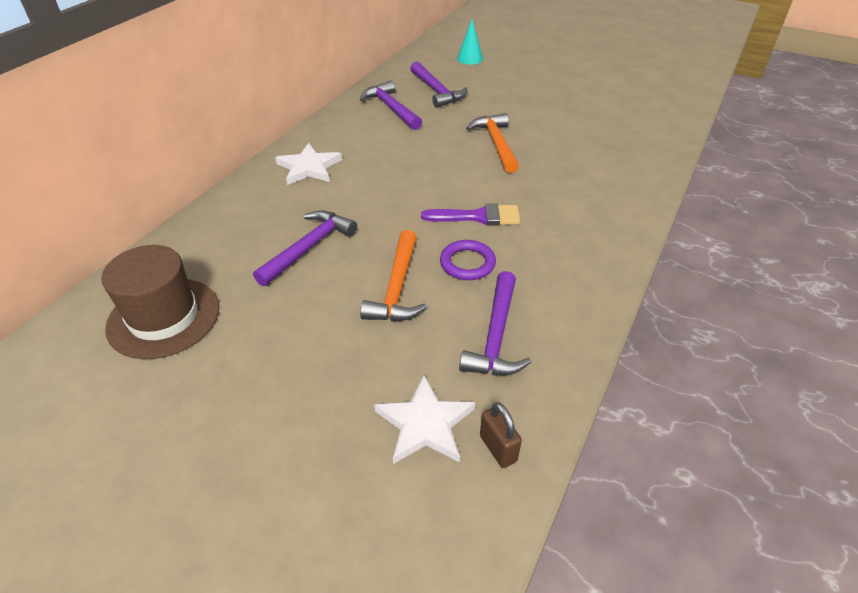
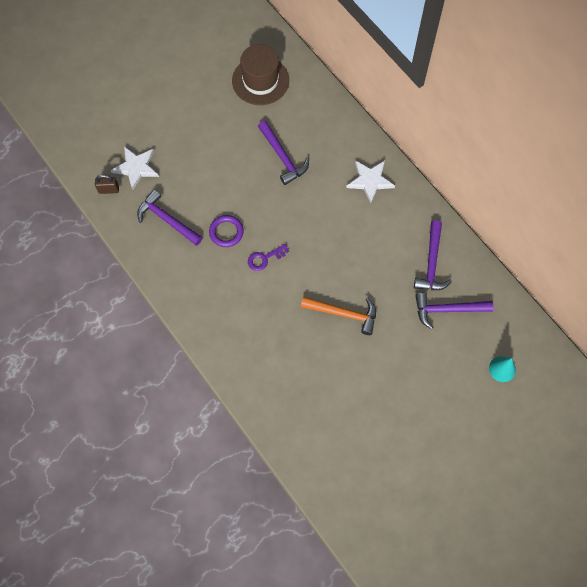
camera: 115 degrees right, 25 degrees up
purple hammer [360,80,422,130] -> purple hammer turned 105 degrees clockwise [414,220,452,290]
orange hammer [360,230,427,321] -> none
purple brush [421,204,520,225] -> purple key [248,244,289,271]

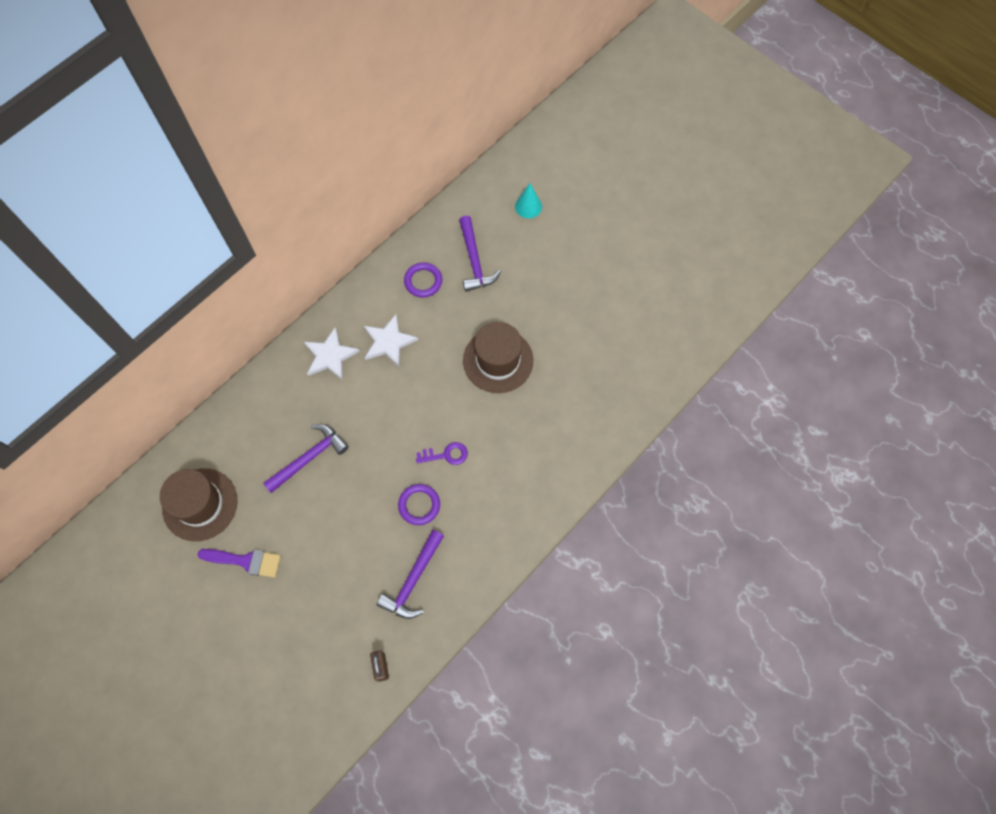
camera: 100 degrees left, 0 degrees up
white star [111,146,159,190] -> white star moved to [364,314,418,367]
purple key [248,244,289,271] -> purple key turned 60 degrees counterclockwise [416,442,468,465]
orange hammer [301,297,376,335] -> brown hat [463,322,533,393]
purple hammer [414,220,452,290] -> purple ring [404,262,442,298]
none -> purple brush [197,549,281,578]

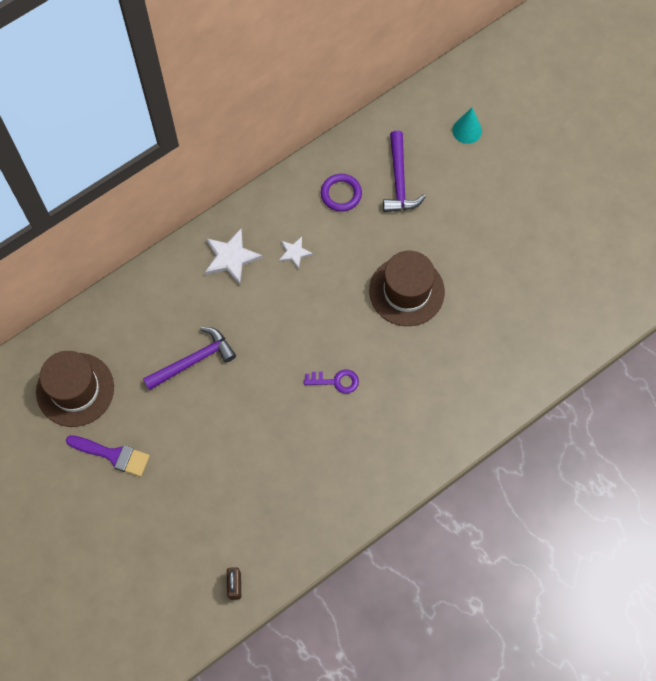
camera: 10 degrees right, 0 degrees up
white star [364,314,418,367] -> white star [279,237,313,270], size x0.59
purple hammer [377,530,444,619] -> none
purple ring [398,484,440,525] -> none

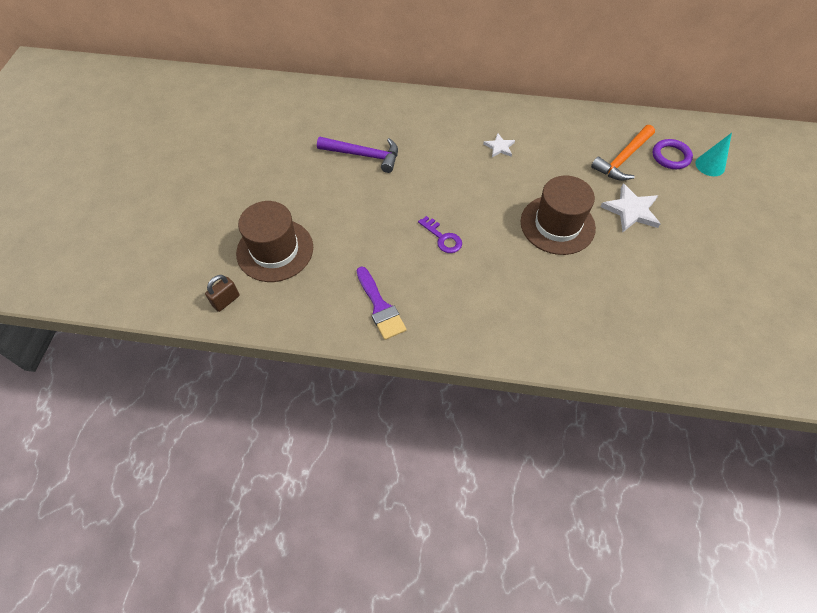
camera: 45 degrees right, 10 degrees down
brown hat [36,351,114,427] -> brown hat moved to [236,201,313,282]
purple brush [66,435,150,477] -> purple brush moved to [357,266,407,340]
white star [204,229,263,285] -> white star moved to [600,183,660,232]
purple ring [321,174,362,212] -> purple ring moved to [652,139,693,169]
purple hammer [383,131,426,212] -> orange hammer [591,125,655,181]

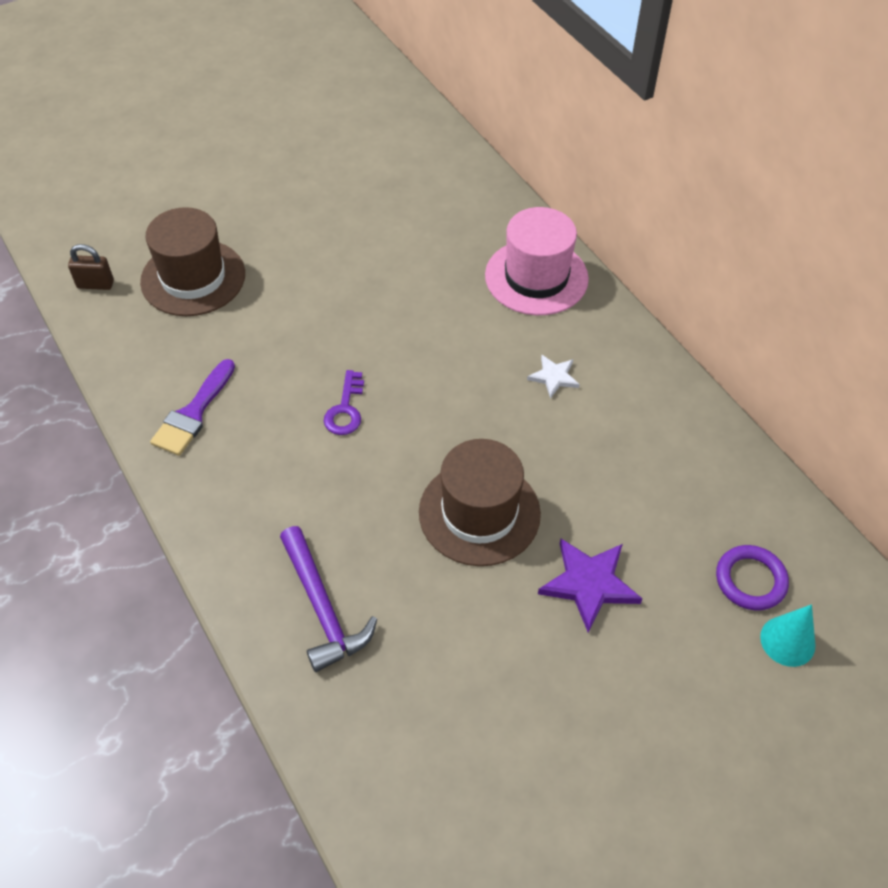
camera: 50 degrees right, 5 degrees down
purple hammer [317,137,398,173] -> purple hammer moved to [280,526,377,672]
orange hammer [591,125,655,181] -> none
white star [600,183,660,232] -> purple star [538,539,643,633]
none -> pink hat [485,207,589,315]

